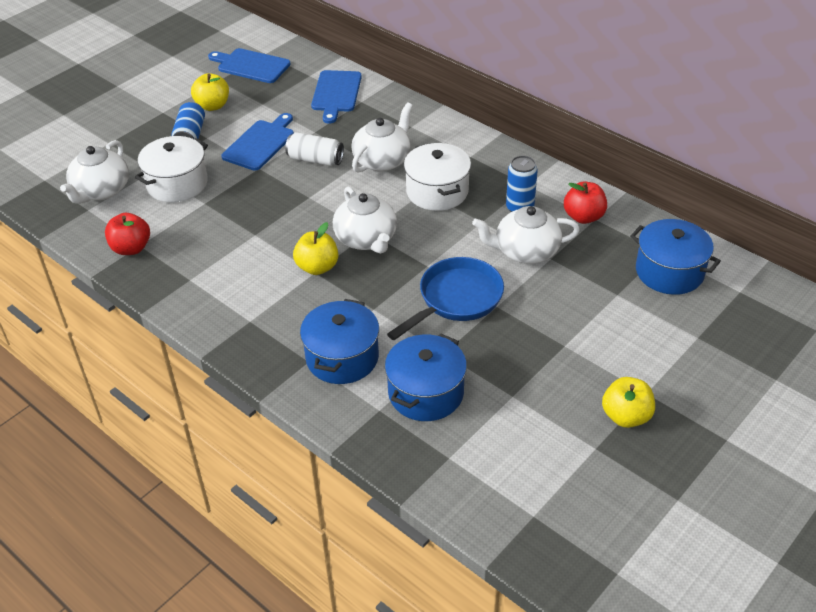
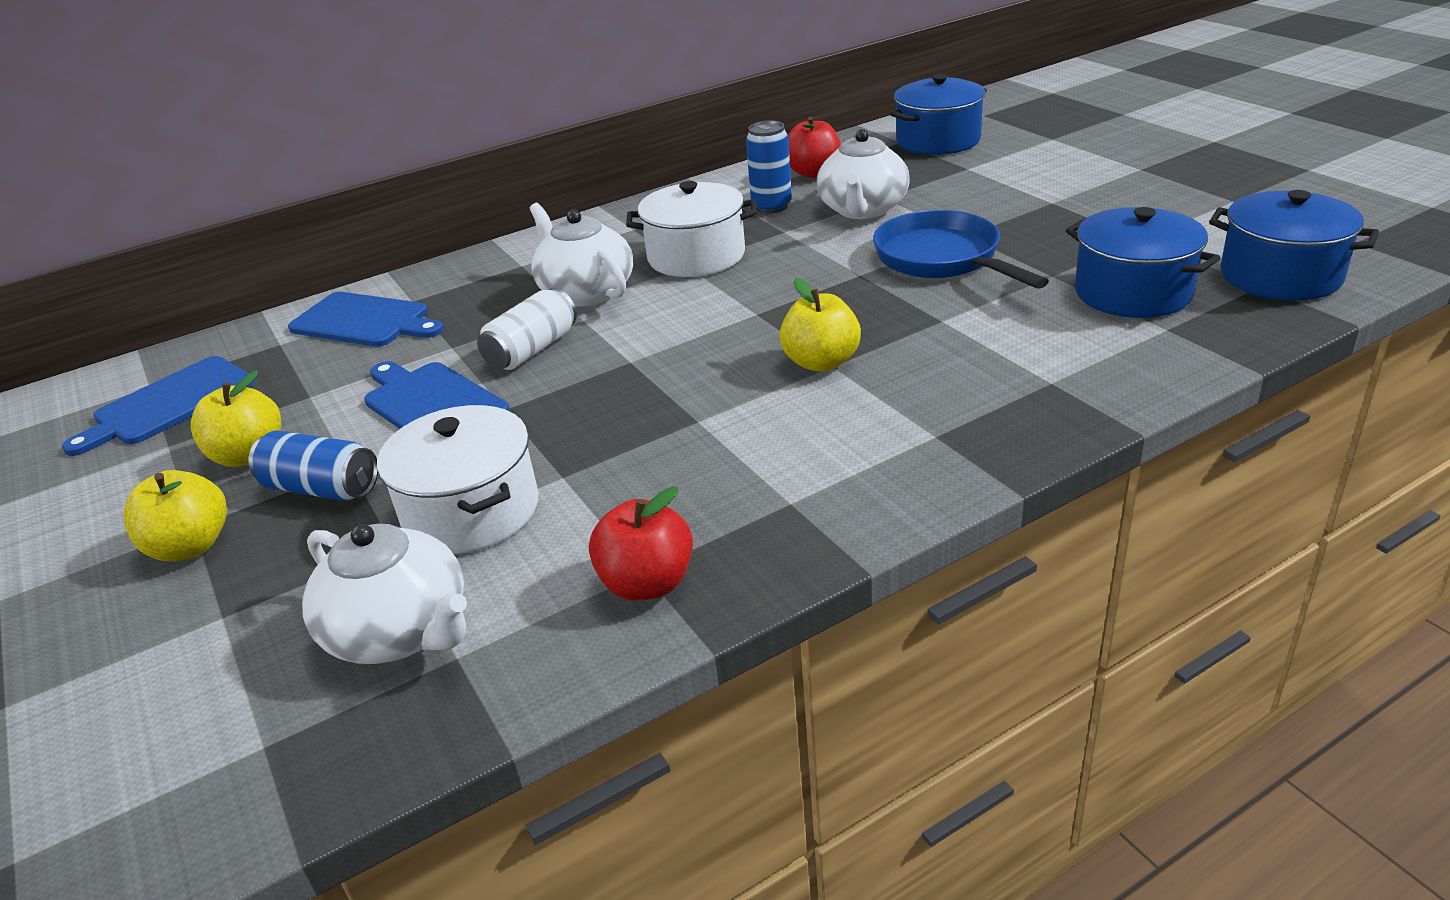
camera: 70 degrees left, 10 degrees down
blue pot [300,299,379,384] -> blue pot moved to [1209,190,1379,301]
white teapot [333,186,397,254] -> none
yellow apple [602,377,655,428] -> yellow apple moved to [124,470,227,561]

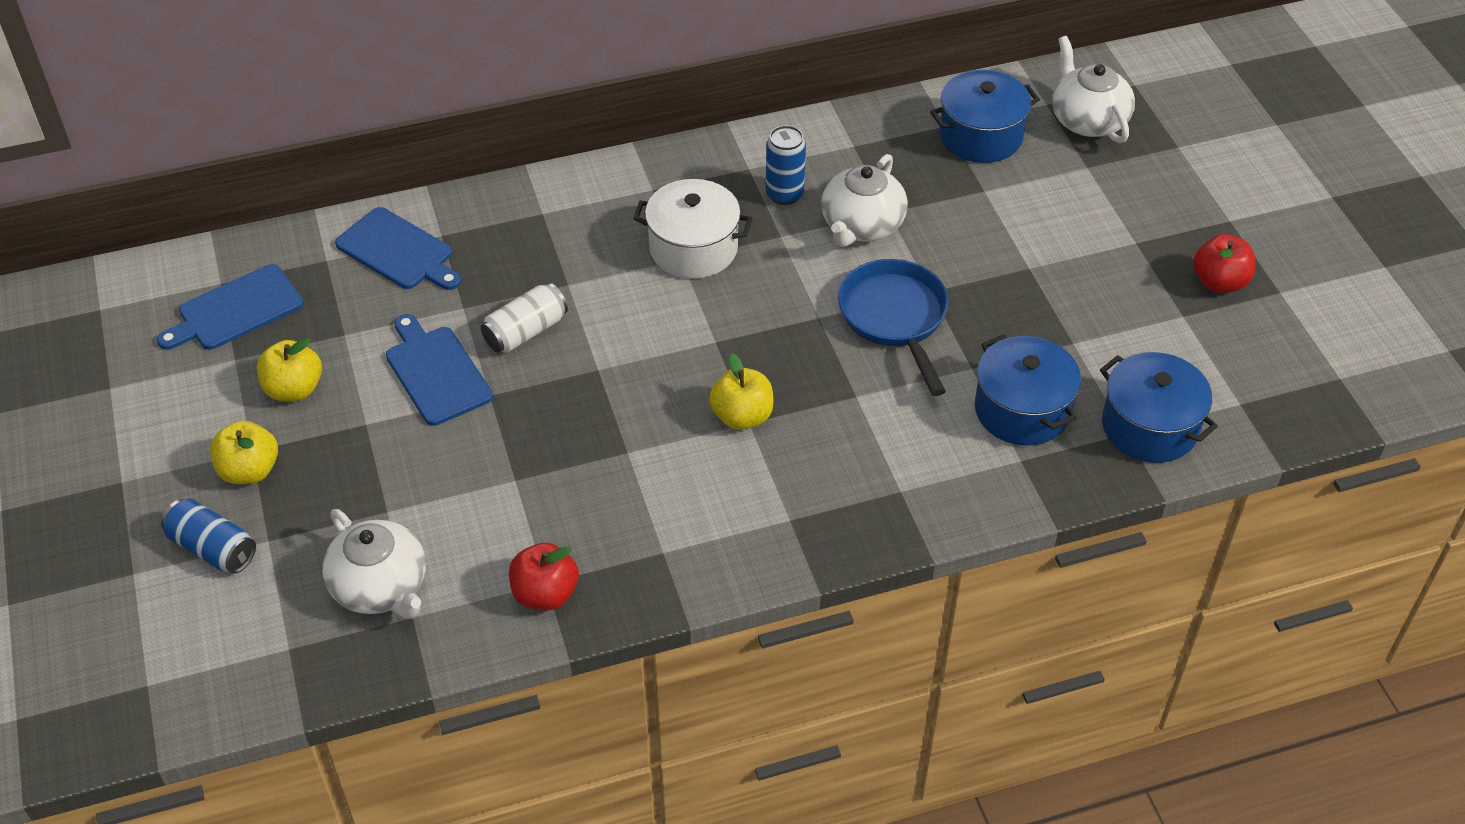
camera: 10 degrees right, 15 degrees up
blue can [248,430,378,501] -> blue can moved to [161,499,256,573]
white pot [377,405,539,554] -> none
white teapot [530,203,633,306] -> white teapot moved to [1052,36,1135,143]
red apple [788,117,841,178] -> red apple moved to [1193,234,1255,293]

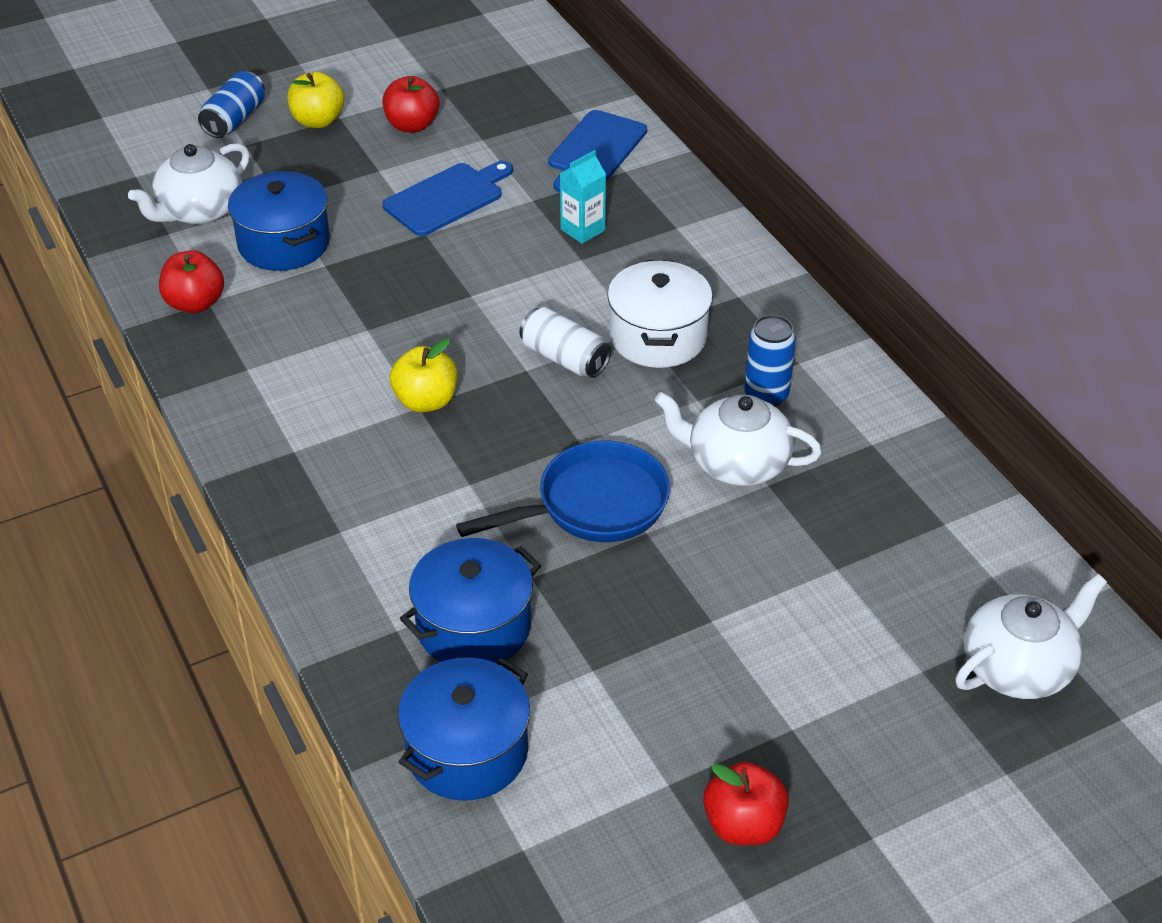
camera: 80 degrees right, 5 degrees down
blue cutting board [157,264,304,350] -> none
yellow apple [257,337,322,401] -> red apple [383,76,439,133]
white can [481,283,568,353] -> white can moved to [519,307,611,378]
blue pot [930,70,1040,163] -> blue pot moved to [228,171,330,271]
none -> turquoise carton [560,150,606,244]

